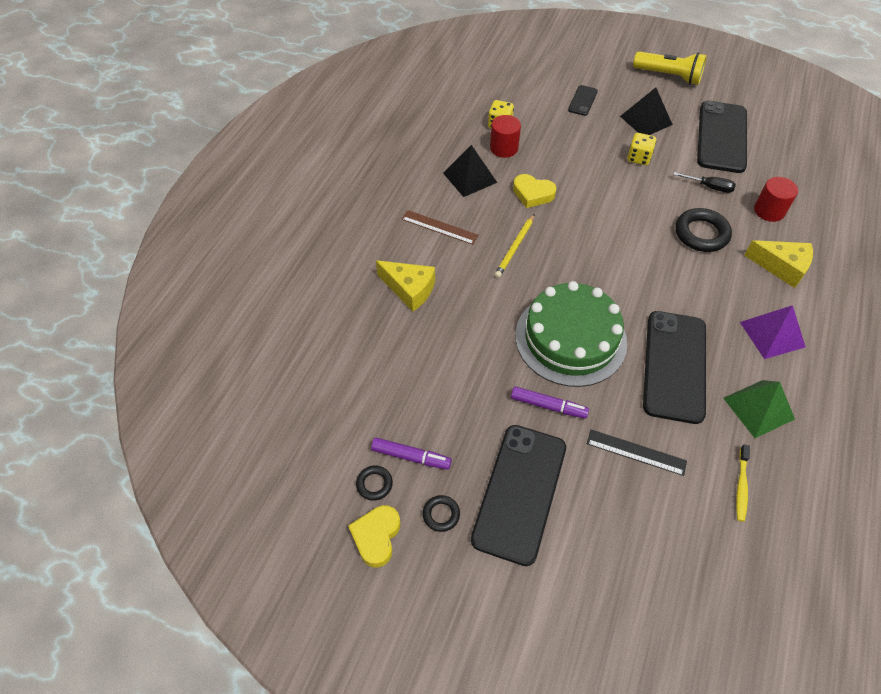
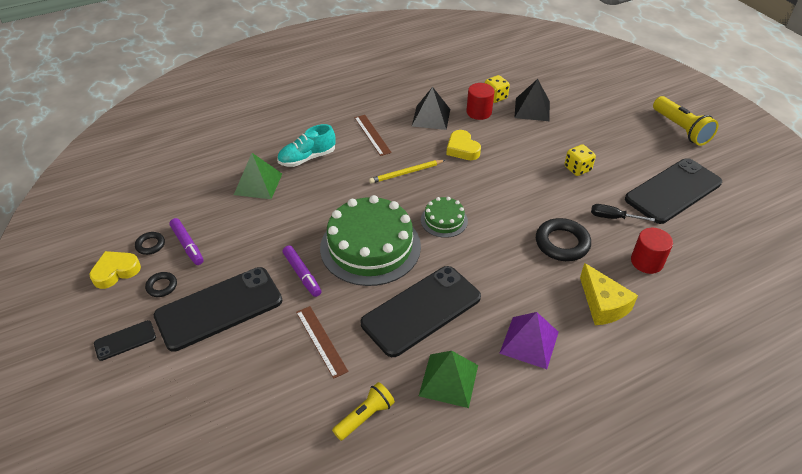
camera: 40 degrees right, 10 degrees down
yellow cheese [376,260,435,312] -> turquoise shoe [277,124,335,167]
black phone [568,85,598,116] -> black phone moved to [94,320,156,361]
black ruler [587,429,687,476] -> brown ruler [296,306,349,379]
black pyramid [620,88,673,135] -> black pyramid moved to [514,79,550,121]
black screwdriver [673,172,736,193] -> black screwdriver turned 135 degrees clockwise [591,204,655,222]
yellow toothbrush [736,444,750,522] -> yellow flashlight [332,382,395,441]
none -> green pyramid [234,153,282,199]
none -> green cake [421,197,468,238]

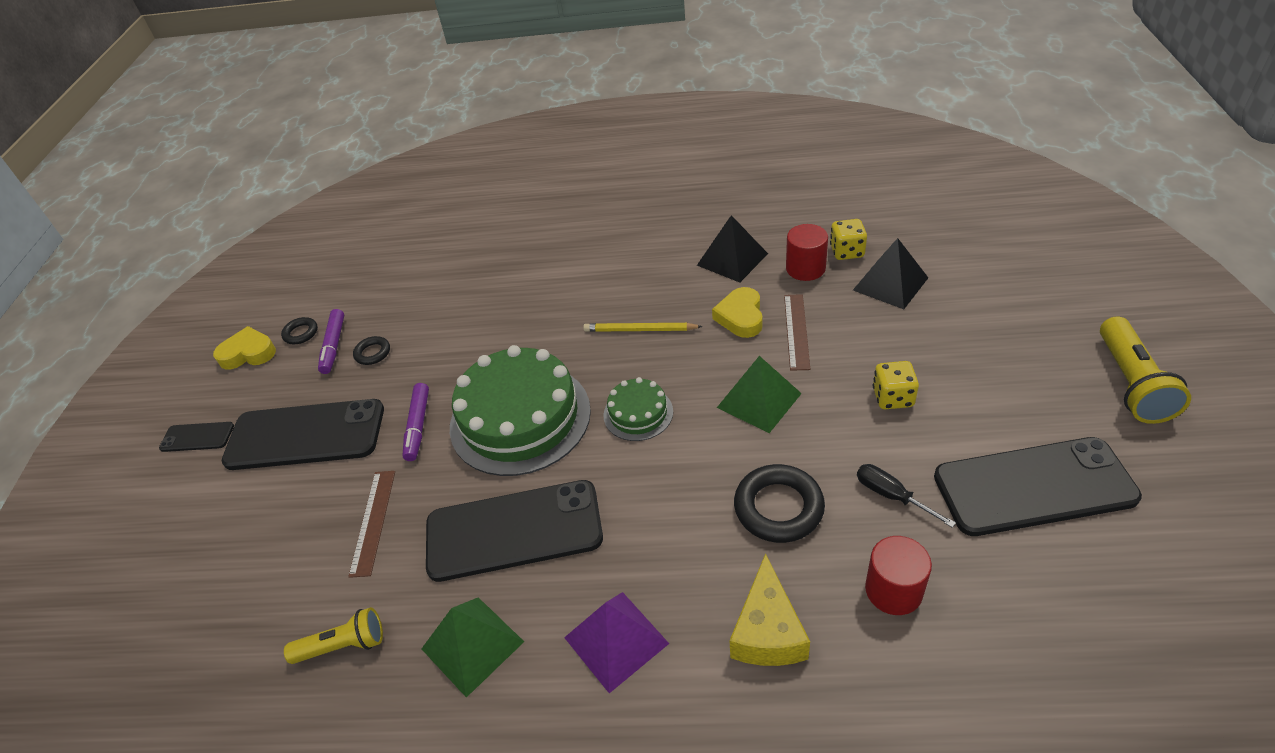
camera: 35 degrees right, 0 degrees up
black ring [145,272,177,297] -> black ring moved to [353,336,390,365]
green pyramid [234,153,282,199] -> green pyramid moved to [717,356,802,433]
turquoise shoe [277,124,335,167] -> none
brown ruler [354,115,392,156] -> brown ruler moved to [784,294,810,371]

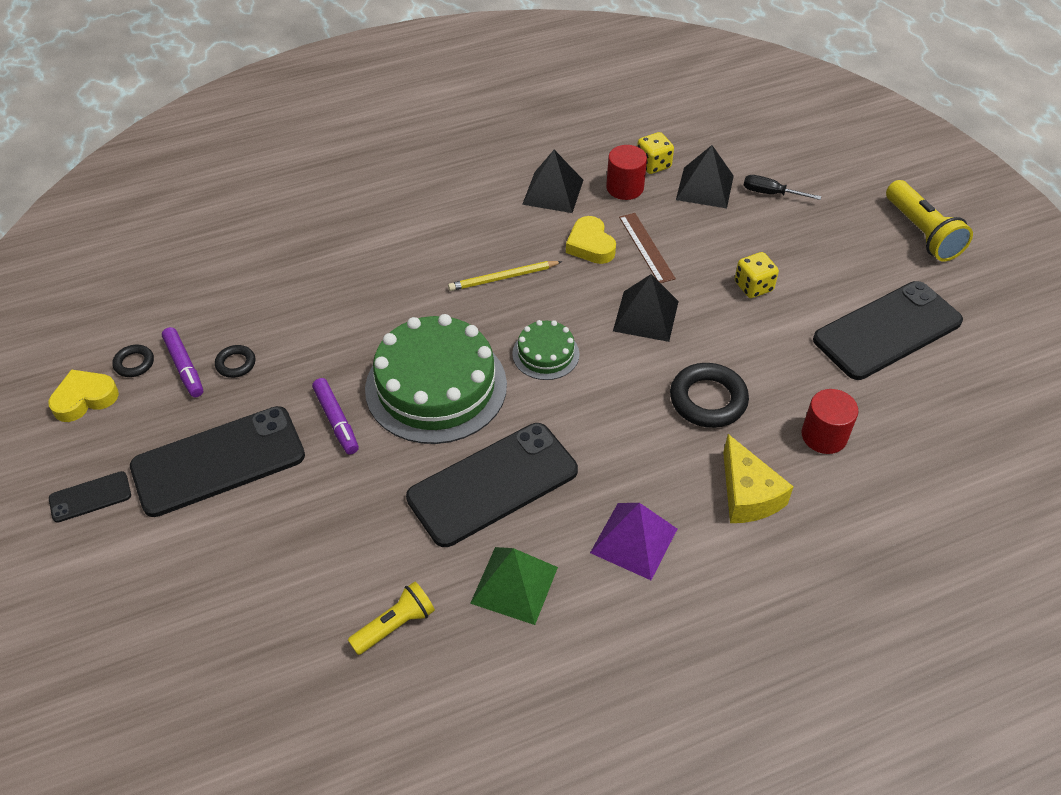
camera: 30 degrees left, 5 degrees up
brown ruler [348,471,395,578] -> none
green pyramid [717,356,802,433] -> black pyramid [613,274,679,342]
black screwdriver [857,464,956,528] -> black screwdriver moved to [744,175,821,200]

